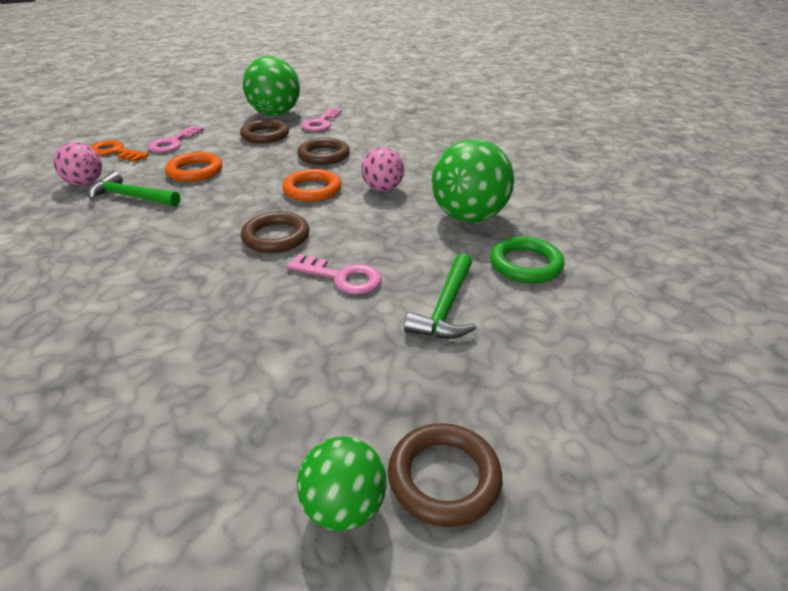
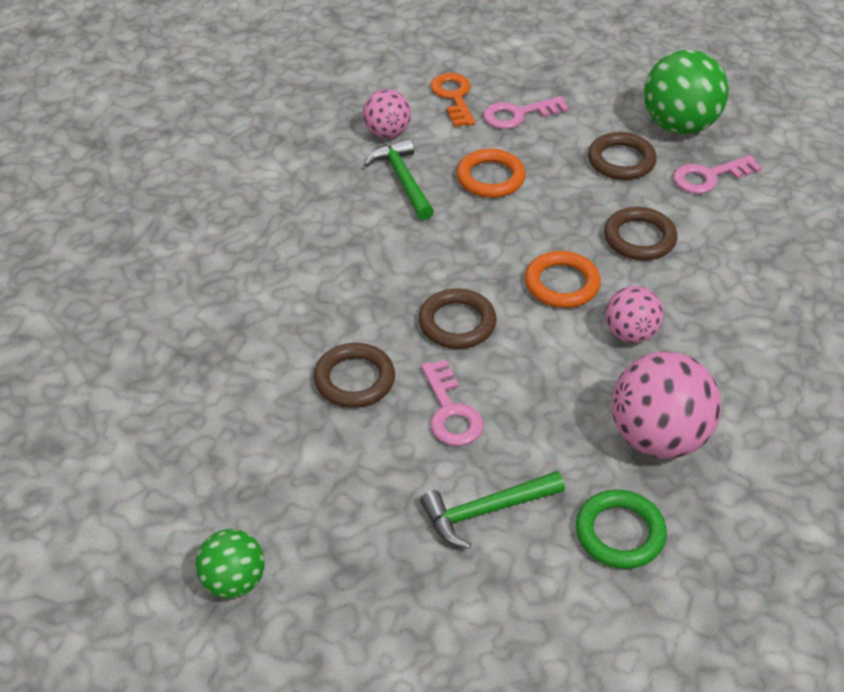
camera: 50 degrees right, 10 degrees up
brown ring [388,423,502,527] -> brown ring moved to [314,343,395,408]
green ball [431,139,514,223] -> pink ball [612,351,721,459]

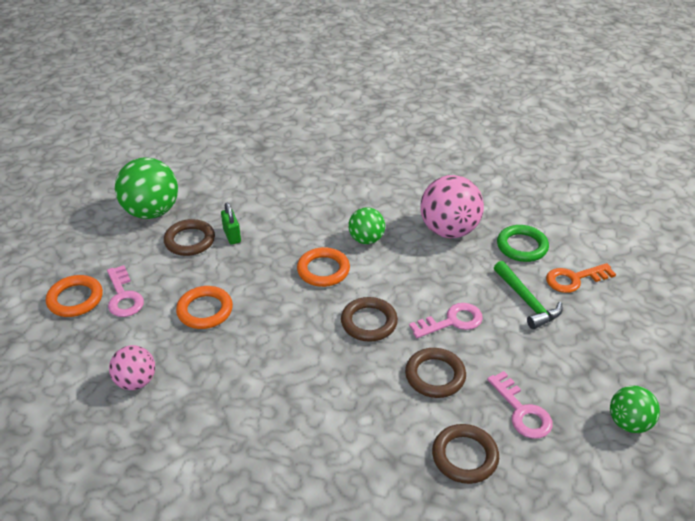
camera: 95 degrees left, 5 degrees down
green hammer [364,139,434,220] -> none
orange key [431,73,475,127] -> orange key moved to [546,263,616,293]
brown ring [604,207,677,260] -> brown ring moved to [432,424,499,484]
pink ball [605,286,663,343] -> green ball [348,207,385,244]
pink key [673,155,762,194] -> pink key moved to [487,371,553,439]
none -> orange ring [46,275,103,317]
none -> green padlock [221,203,241,245]

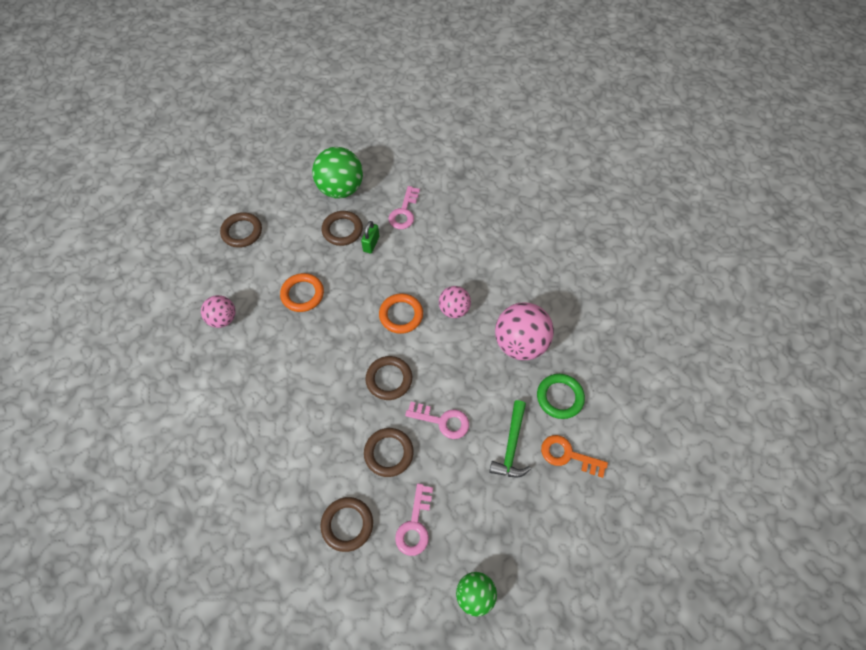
camera: 40 degrees right, 20 degrees up
orange ring [46,275,103,317] -> brown ring [220,212,262,248]
pink key [107,265,144,317] -> pink key moved to [388,186,420,229]
green ball [348,207,385,244] -> pink ball [439,286,471,318]

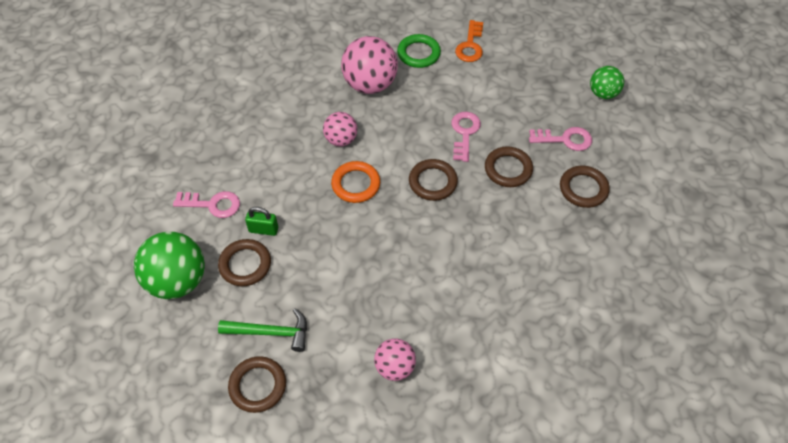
camera: 100 degrees left, 5 degrees down
orange ring [280,273,324,312] -> none
green hammer [489,400,531,477] -> green hammer moved to [218,308,307,352]

